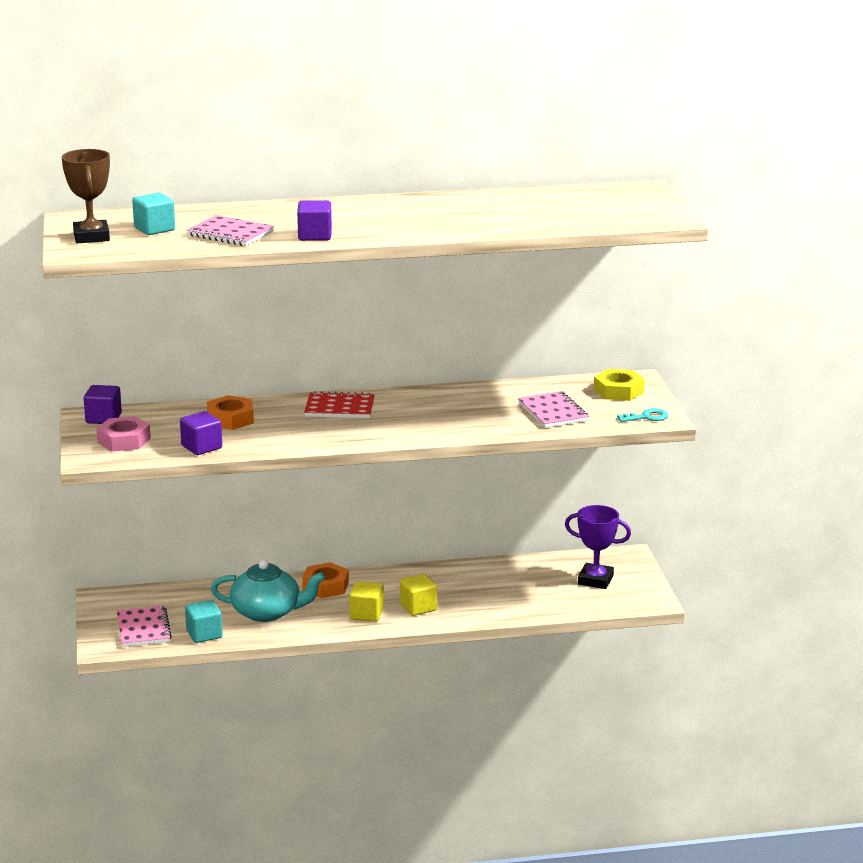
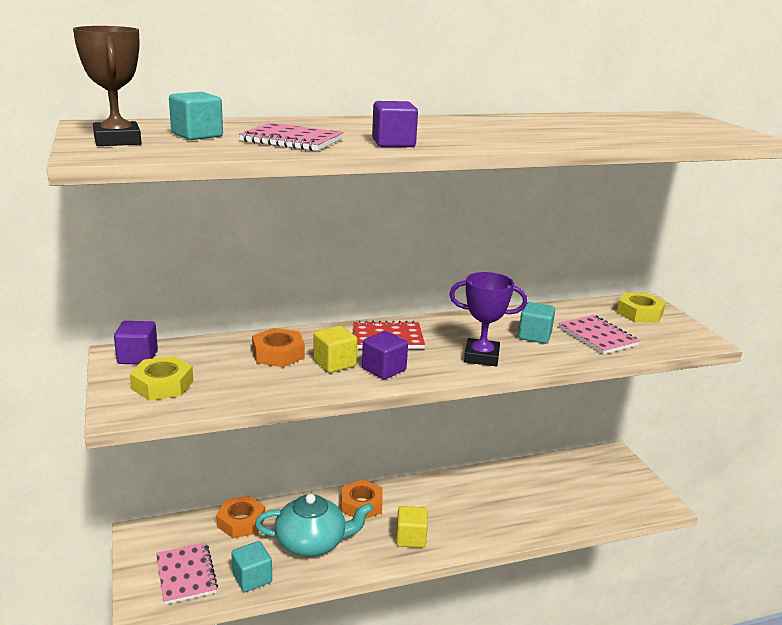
camera: 10 degrees left, 0 degrees up
pink nut [96,416,151,452] -> yellow nut [130,356,193,401]
purple cube [180,411,222,455] -> purple cube moved to [362,331,408,379]
yellow cube [400,574,437,616] -> yellow cube moved to [313,326,358,373]
purple trophy [565,505,631,589] -> purple trophy moved to [449,272,527,366]
turquoise key [617,408,668,422] -> none
none -> orange nut [216,496,265,538]
none -> turquoise cube [518,302,555,344]

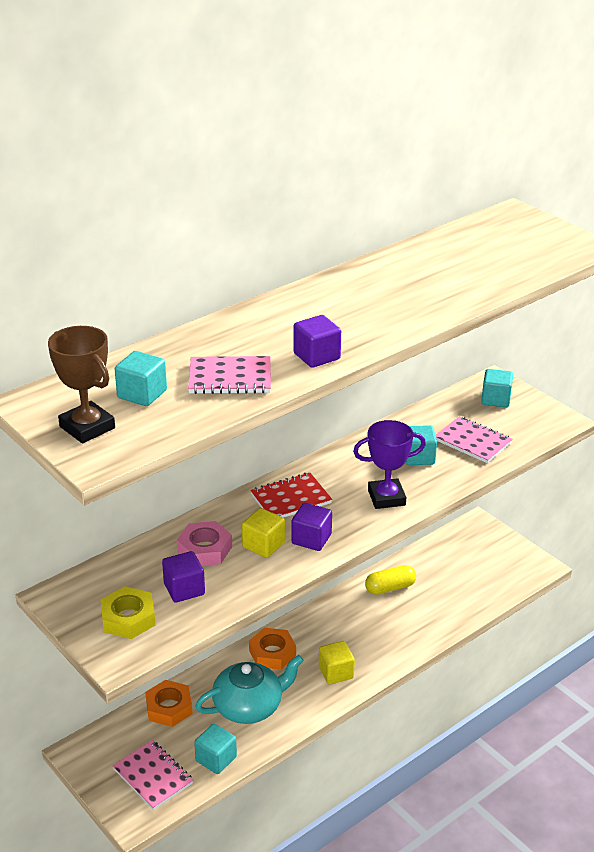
camera: 20 degrees left, 10 degrees up
purple cube [114,321,158,364] -> purple cube moved to [162,551,205,603]
orange nut [252,328,305,367] -> pink nut [177,521,232,566]
yellow nut [617,292,666,323] -> turquoise cube [481,369,513,407]
none -> yellow capsule [365,565,416,595]

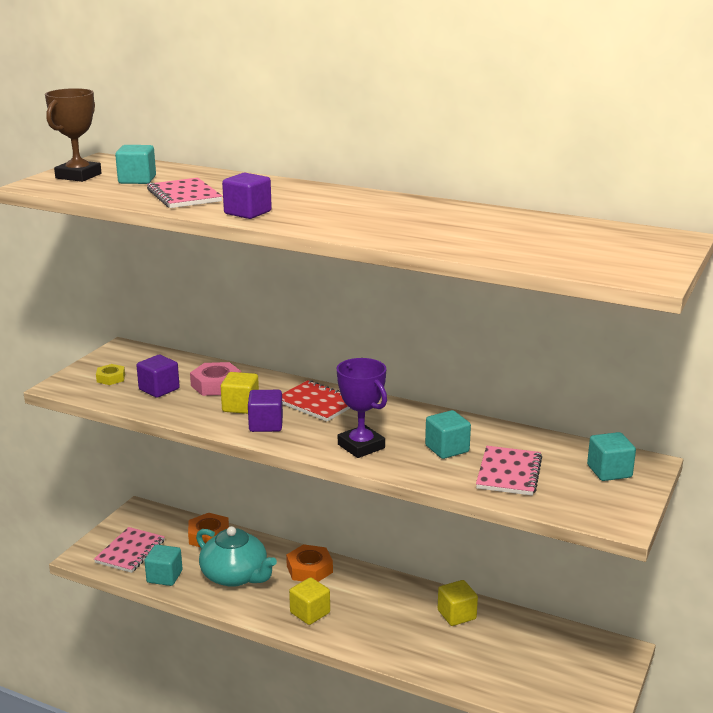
camera: 65 degrees right, 10 degrees down
yellow nut [100,586,156,639] -> yellow nut [96,364,125,385], size x0.61
yellow capsule [365,565,416,595] -> yellow cube [438,580,478,626]

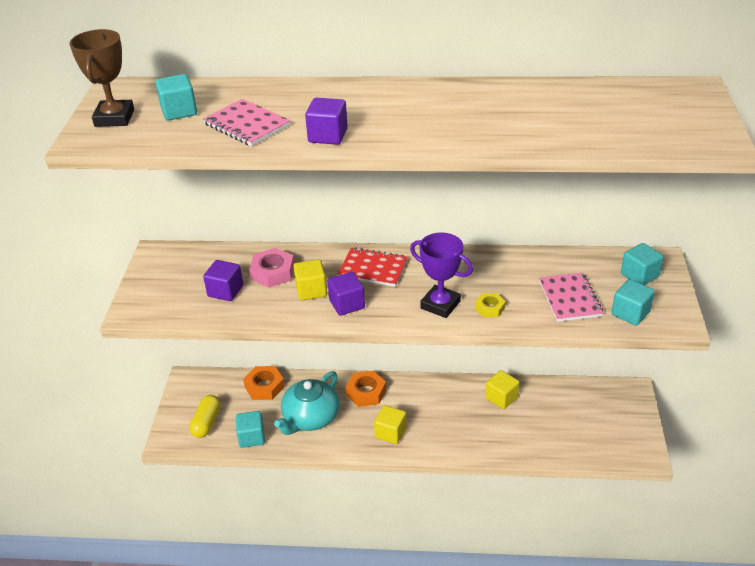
camera: 20 degrees left, 15 degrees up
pink notebook [94,527,165,573] -> yellow capsule [189,395,221,438]
yellow nut [96,364,125,385] -> yellow nut moved to [475,293,506,317]
turquoise teapot [196,526,277,587] -> turquoise teapot turned 105 degrees clockwise [274,371,339,435]
turquoise cube [425,410,471,459] -> turquoise cube moved to [611,279,655,326]

